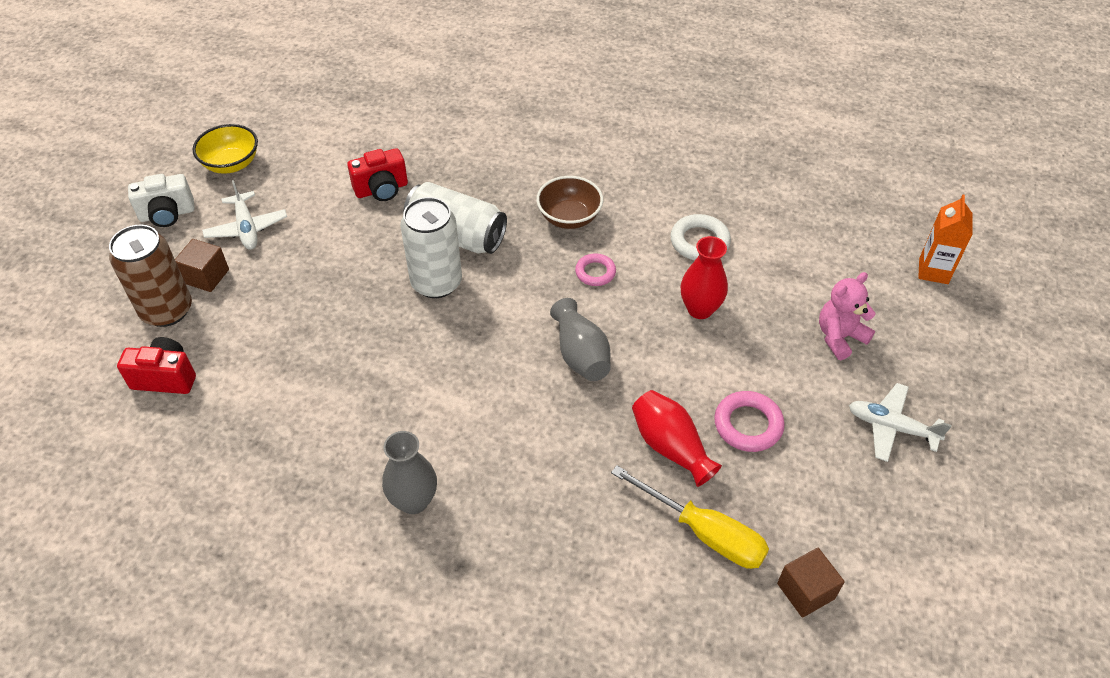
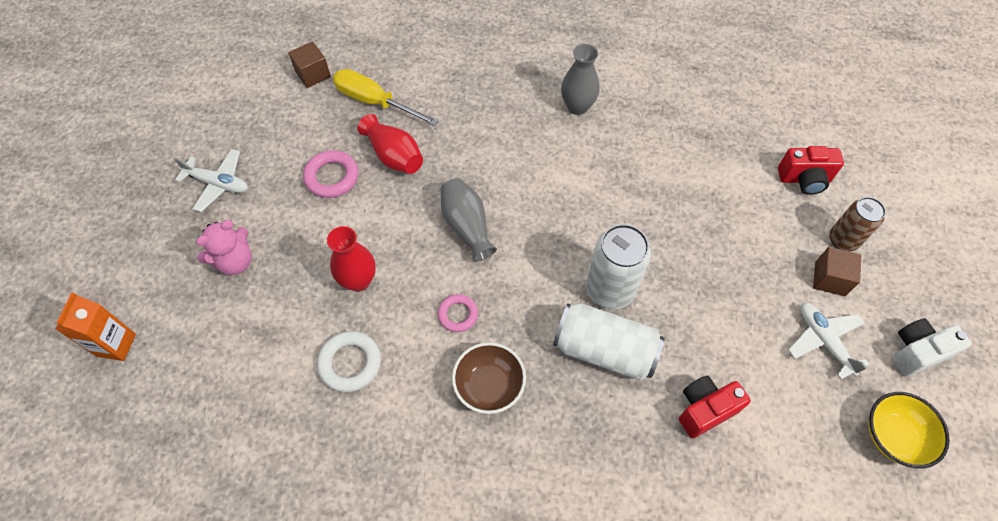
camera: 175 degrees right, 10 degrees up
brown can [109,225,192,327] -> brown can [829,197,886,251], size x0.66

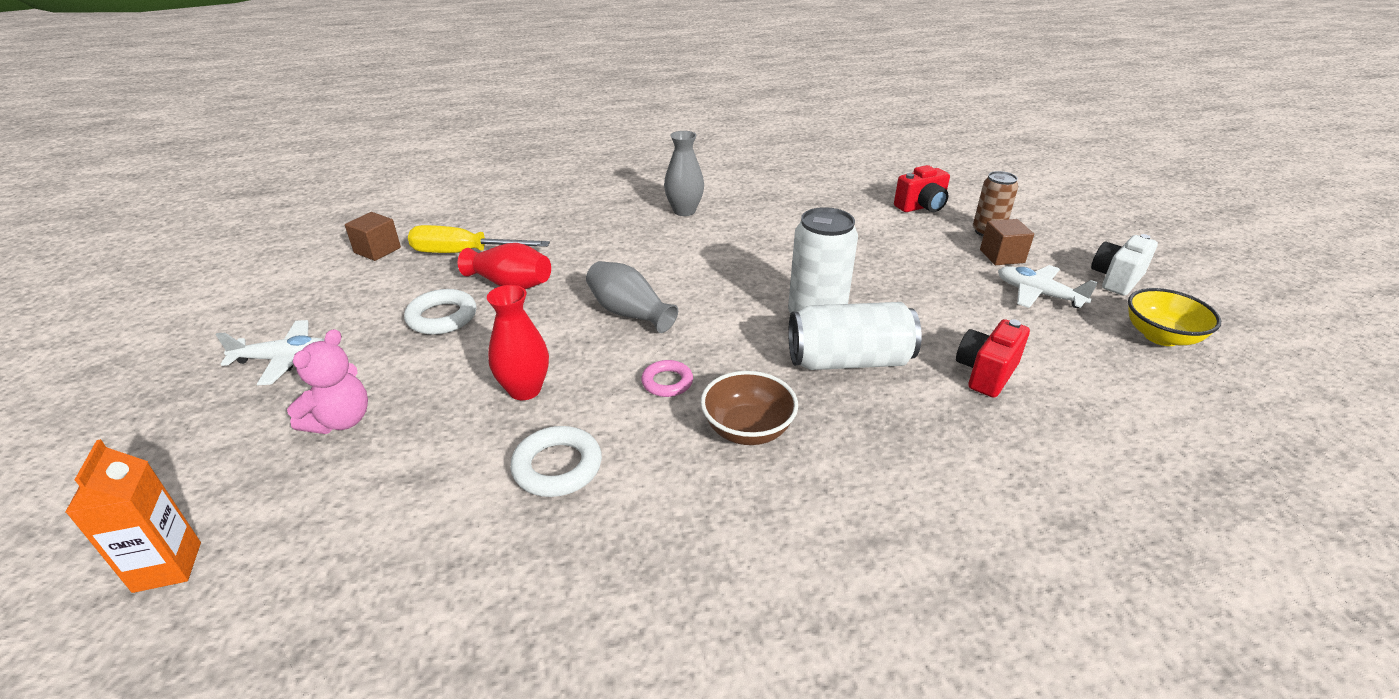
camera: 25 degrees left, 25 degrees down
pink ring [303,150,358,198] -> white ring [404,289,476,335]

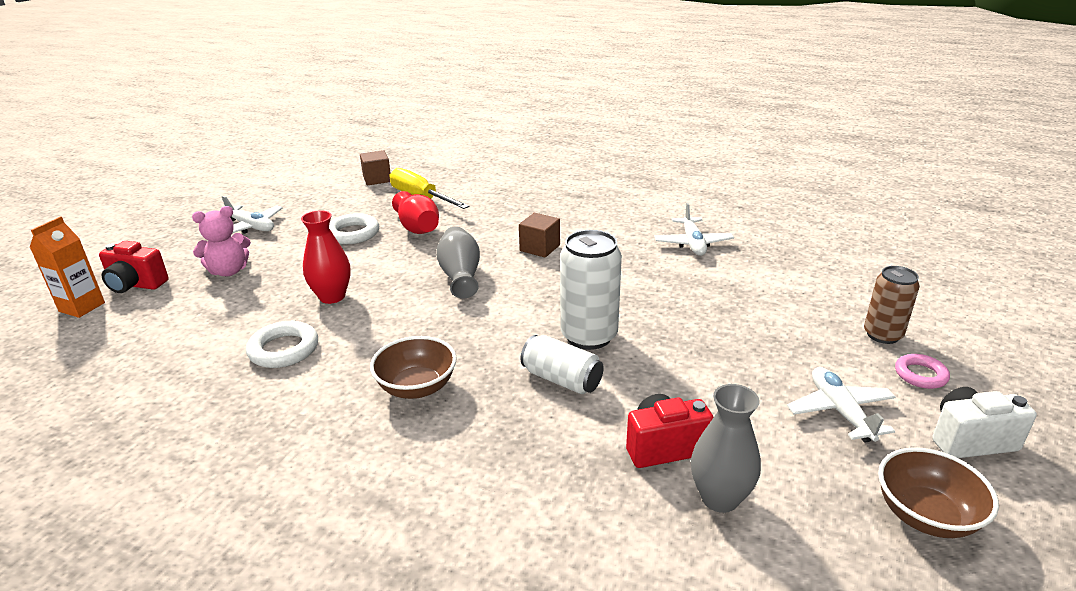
camera: 40 degrees right, 5 degrees down
pink ring [641,360,693,397] -> pink ring moved to [895,354,950,389]
grey vase [664,131,704,216] -> grey vase moved to [691,384,761,513]
white can [788,302,922,370] -> white can [521,335,604,394], size x0.66
red camera [894,165,950,212] -> red camera moved to [99,241,169,293]
brown cube [980,219,1034,265] -> brown cube moved to [519,213,560,258]
yellow bowl [1128,288,1221,346] -> brown bowl [878,447,999,538]
none -> white plane [654,202,734,256]

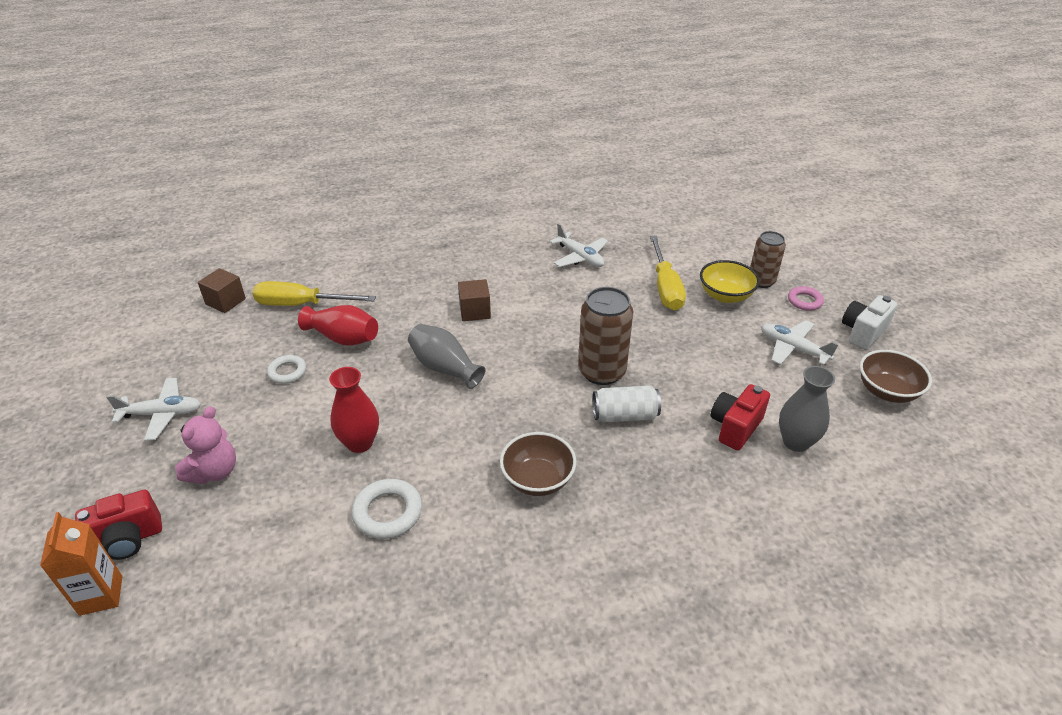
camera: 40 degrees left, 10 degrees up
white ring [329,213,379,244] -> white ring [267,355,307,384], size x0.66
white can [560,230,622,350] -> brown can [578,287,633,385]
none -> yellow screwdriver [650,236,686,310]
none -> yellow bowl [700,260,760,303]

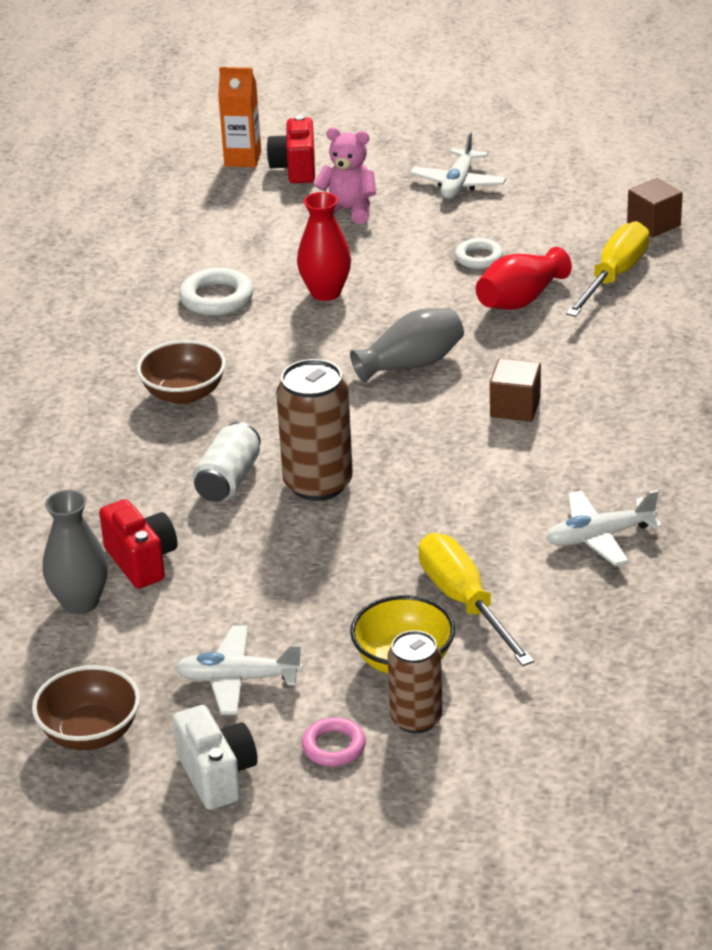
camera: 115 degrees right, 5 degrees down
pink teddy bear [175,406,236,484] -> pink teddy bear turned 150 degrees clockwise [313,128,376,224]
yellow screwdriver [650,236,686,310] -> yellow screwdriver turned 45 degrees clockwise [419,533,534,666]
white plane [761,320,839,365] -> white plane turned 150 degrees counterclockwise [175,626,303,715]

